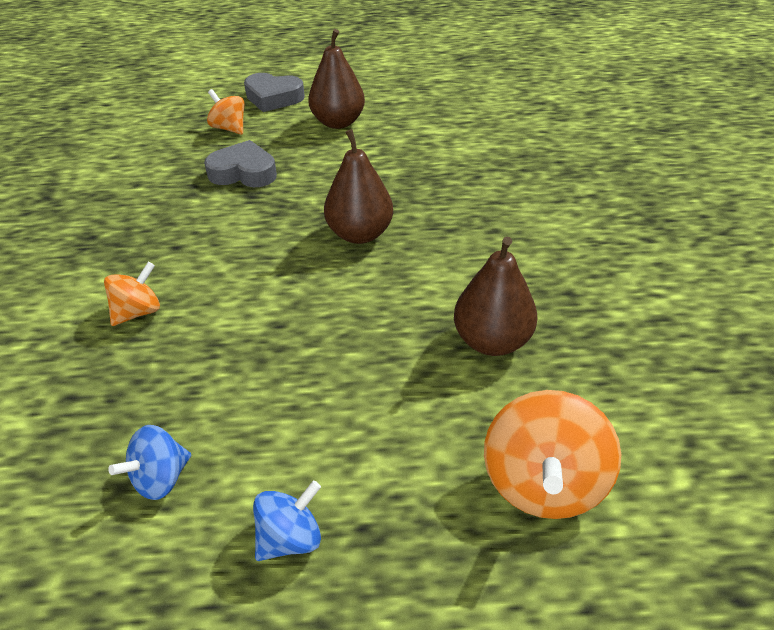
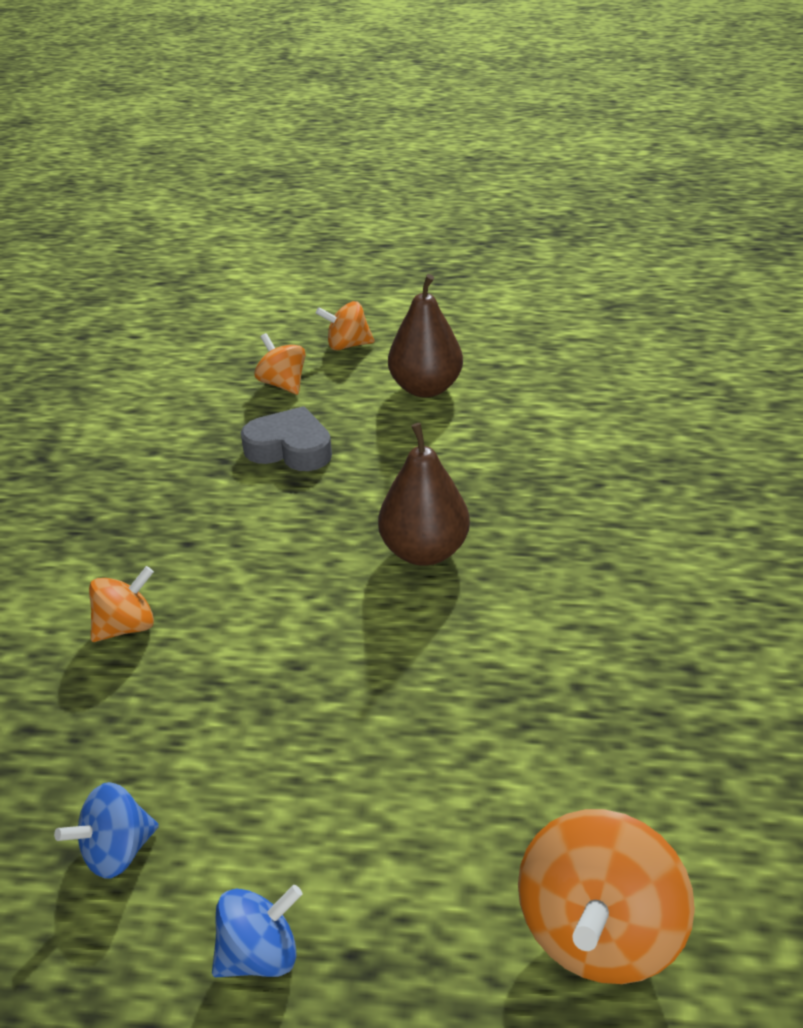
camera: 10 degrees right, 5 degrees down
grey heart [244,73,305,112] -> orange spinning top [316,301,374,351]
brown pear [454,237,537,356] -> none

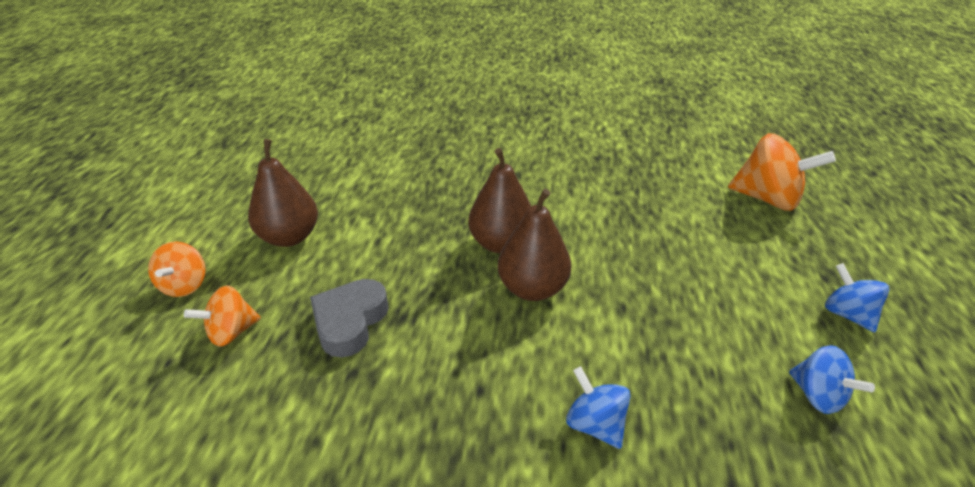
camera: 90 degrees left, 0 degrees up
orange spinning top [89,566,154,642] -> blue spinning top [566,366,631,449]
none -> brown pear [498,189,571,301]

